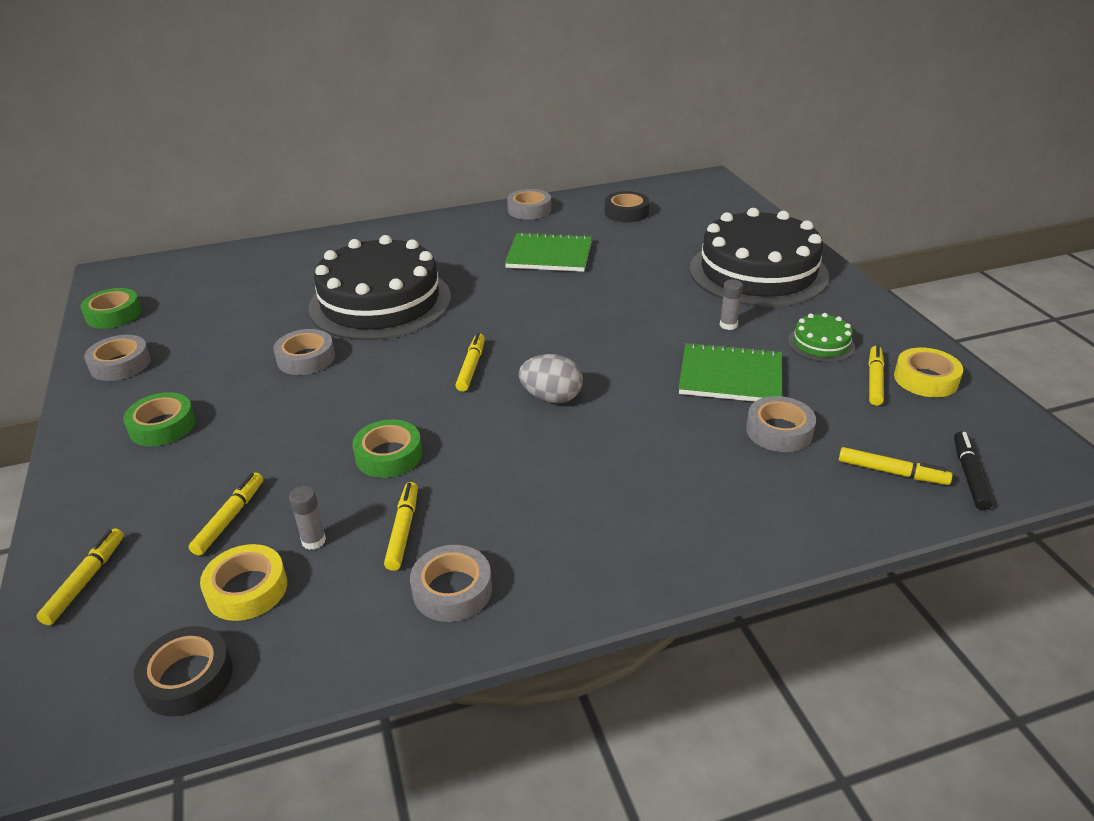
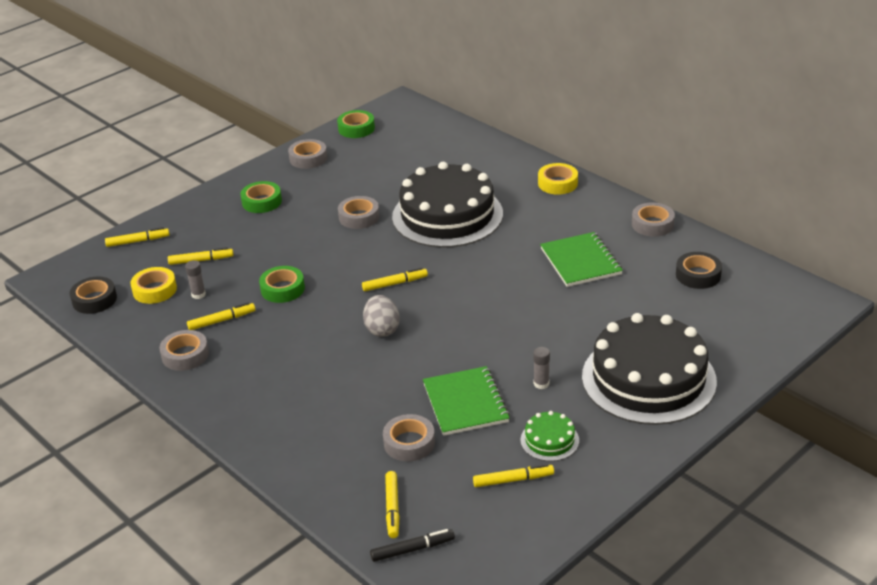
camera: 65 degrees right, 0 degrees up
yellow tape [894,348,963,397] -> yellow tape moved to [538,163,578,195]

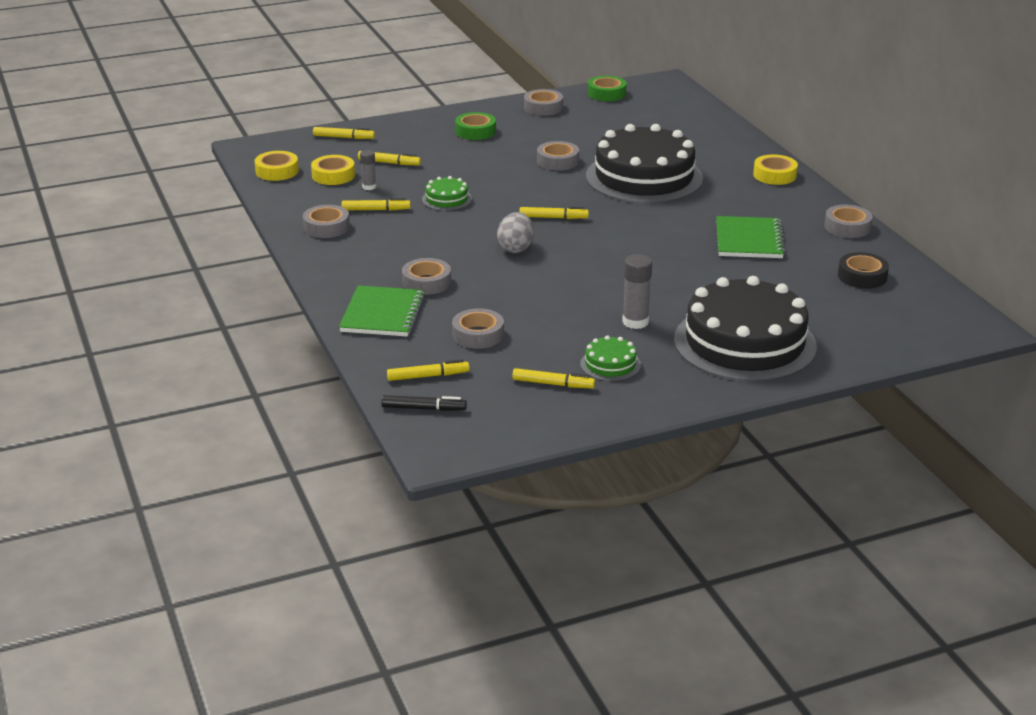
camera: 20 degrees right, 5 degrees down
black tape [70,276,117,314] -> yellow tape [255,151,299,181]
green tape [259,266,305,303] -> green cake [422,176,472,211]
yellow marker [385,471,400,538] -> yellow marker turned 120 degrees counterclockwise [387,360,470,381]
green notebook [423,366,510,436] -> green notebook moved to [339,285,425,337]
grey glue stick [533,347,550,389] -> grey glue stick [622,254,652,329], size x1.60
none -> grey tape [402,258,451,295]

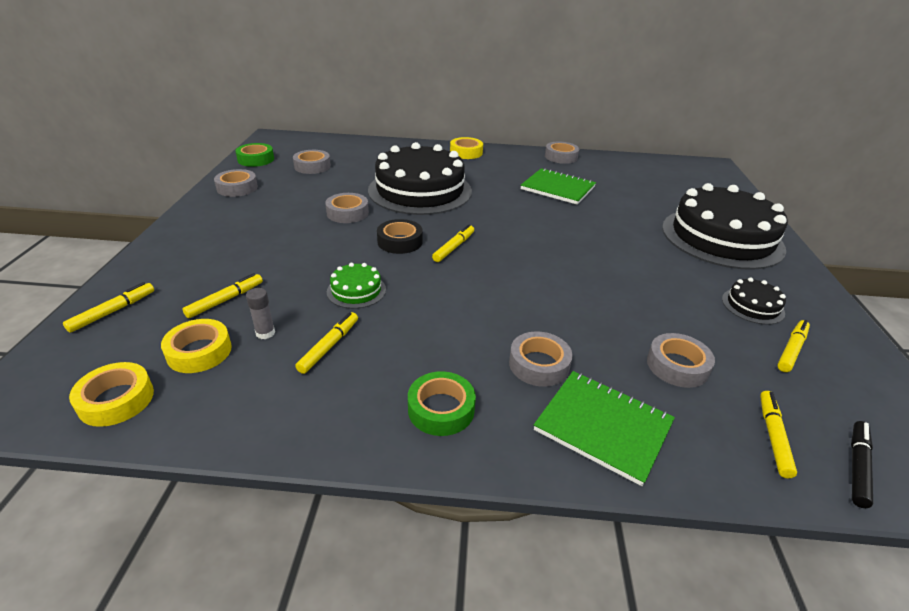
camera: 65 degrees left, 5 degrees up
grey tape [303,205,350,238] -> grey tape moved to [293,150,331,174]
green tape [455,112,496,140] -> green tape moved to [408,371,476,436]
grey egg [497,212,534,253] -> none
green cake [580,335,641,381] -> black cake [722,278,786,325]
grey glue stick [622,254,652,329] -> none
black tape [838,252,889,289] -> black tape moved to [377,219,423,254]

